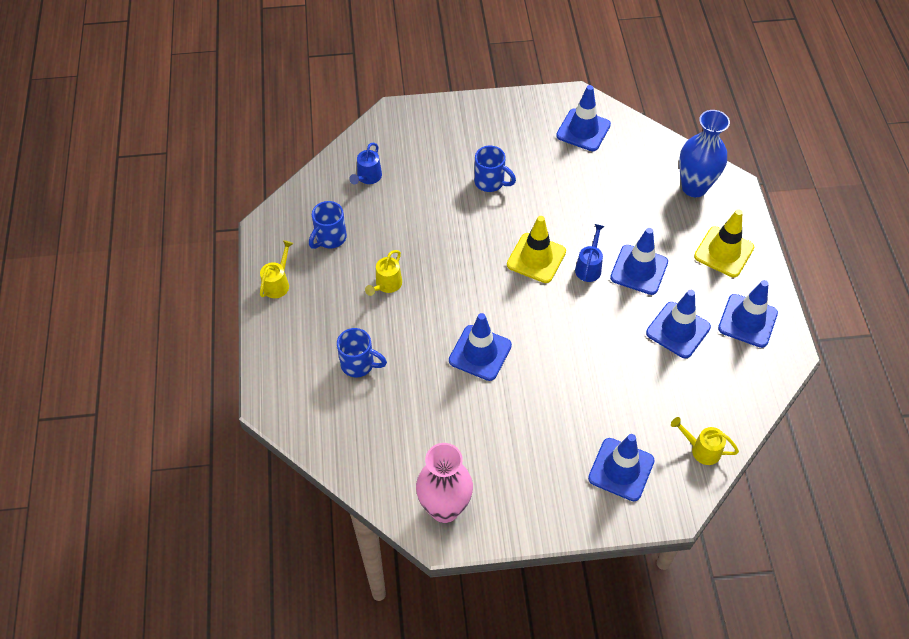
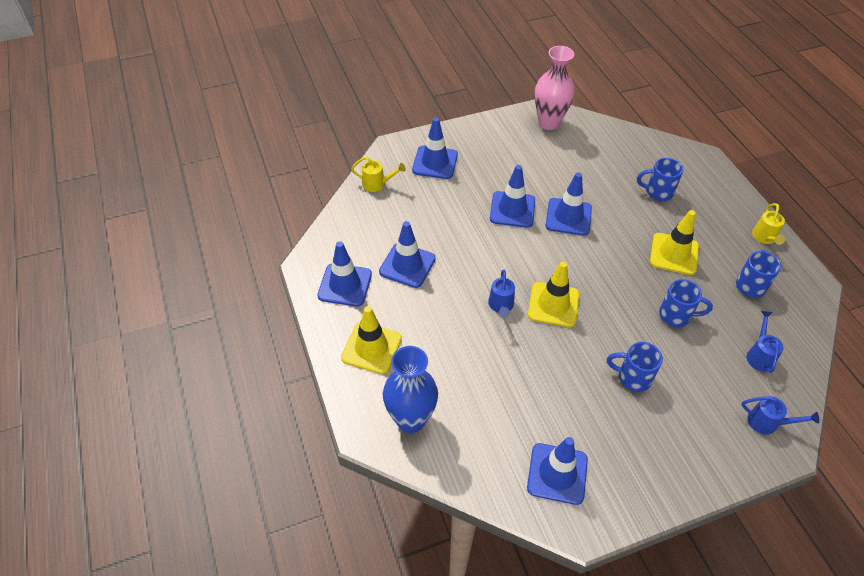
camera: 165 degrees right, 5 degrees down
yellow watering can [365,250,402,296] -> yellow traffic cone [650,210,699,275]
blue traffic cone [610,228,668,295] -> blue traffic cone moved to [490,165,535,228]
none -> blue mug [659,279,713,327]
none -> blue watering can [741,396,819,435]

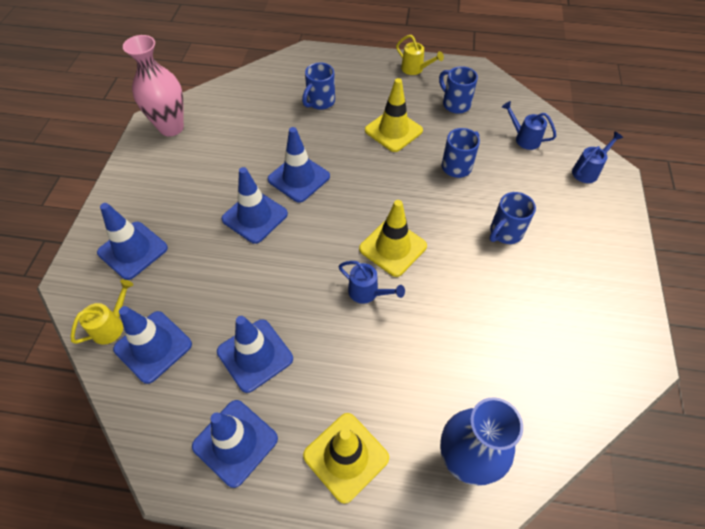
camera: 60 degrees left, 5 degrees up
blue traffic cone [527,437,588,505] -> blue traffic cone moved to [113,306,192,384]

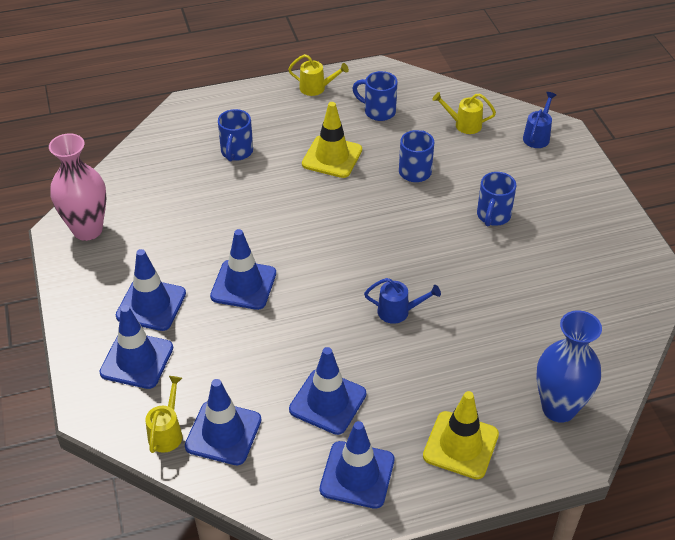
camera: 25 degrees left, 10 degrees down
blue traffic cone [267,127,330,203] -> blue traffic cone moved to [116,249,186,331]
yellow traffic cone [359,200,427,277] -> none
blue watering can [502,101,556,150] -> yellow watering can [432,92,496,134]

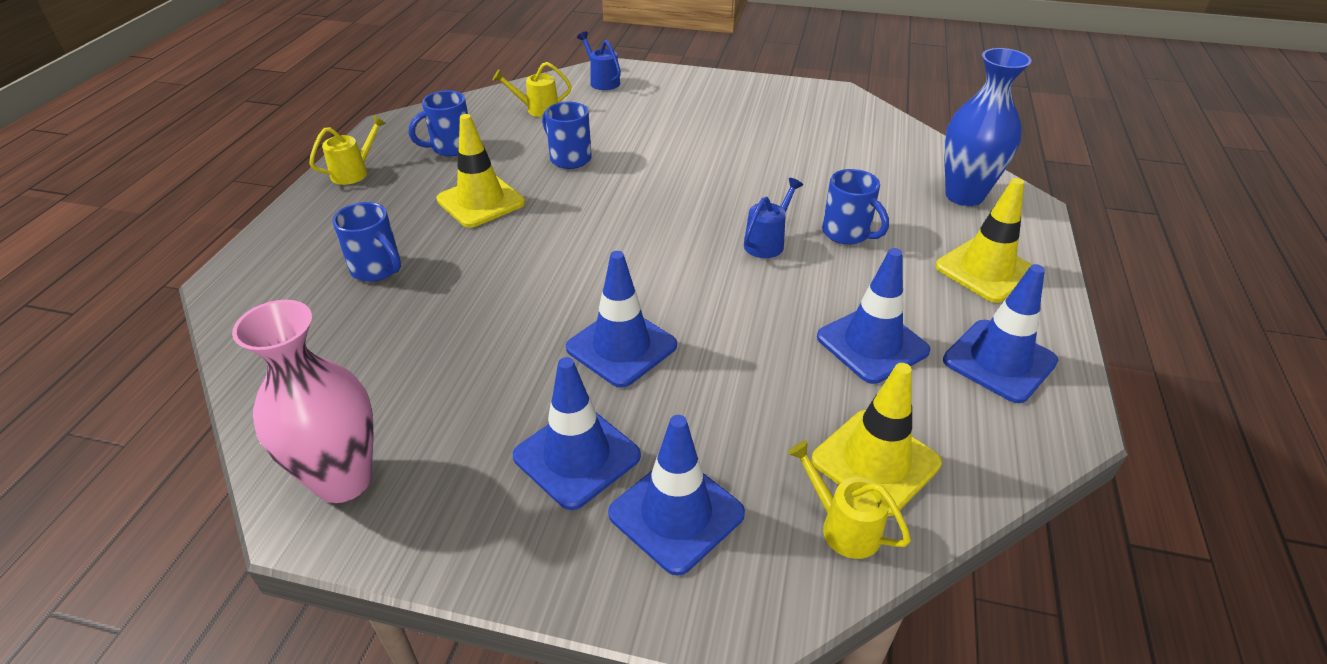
camera: 60 degrees left, 5 degrees down
blue traffic cone [185,379,261,465] -> yellow traffic cone [812,363,942,516]
yellow watering can [432,92,496,134] -> yellow watering can turned 45 degrees clockwise [493,62,572,117]
blue mug [477,172,516,226] -> blue mug moved to [822,169,889,245]

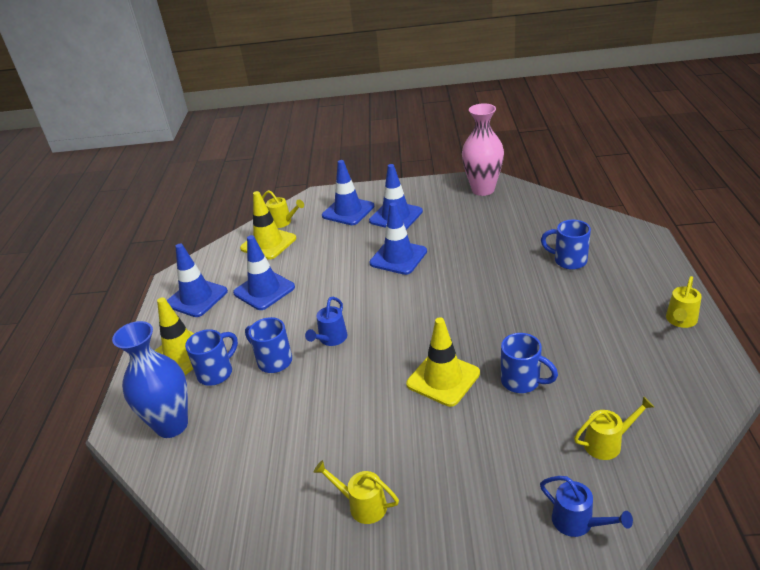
camera: 170 degrees right, 5 degrees down
blue mug [409,90,468,156] -> blue mug moved to [185,329,238,386]
yellow traffic cone [436,114,525,228] -> yellow traffic cone moved to [406,317,480,407]
none -> yellow watering can [313,460,399,524]

